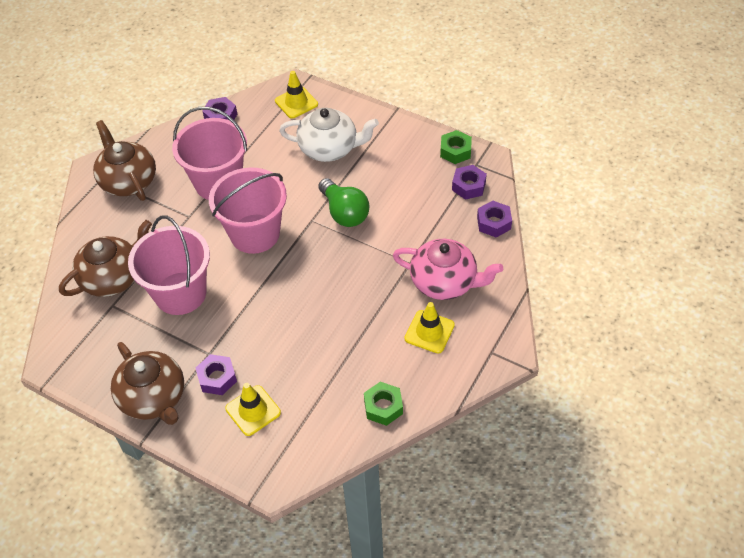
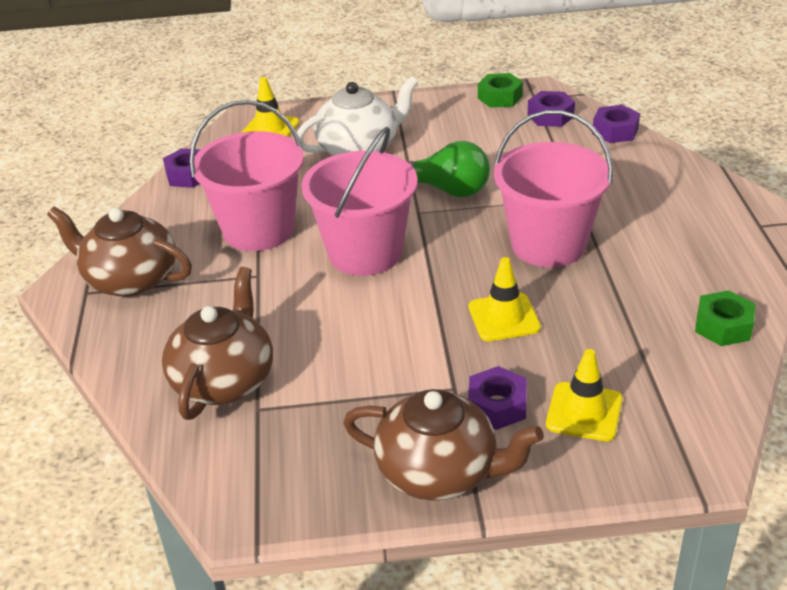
camera: 35 degrees left, 15 degrees down
pink bucket [128,215,210,315] -> pink bucket moved to [494,110,613,267]
pink teapot [393,239,503,300] -> none
yellow traffic cone [404,302,455,353] -> yellow traffic cone moved to [469,257,541,341]

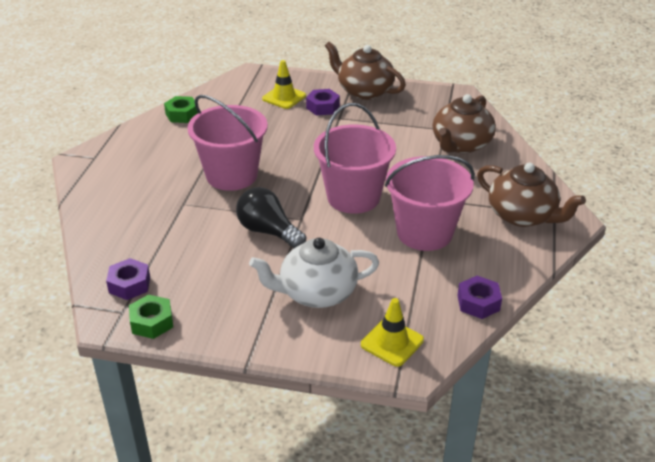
camera: 165 degrees left, 0 degrees up
green light bulb [407,141,490,197] -> black light bulb [236,187,306,248]
yellow traffic cone [469,257,541,341] -> none
purple nut [592,105,640,143] -> none

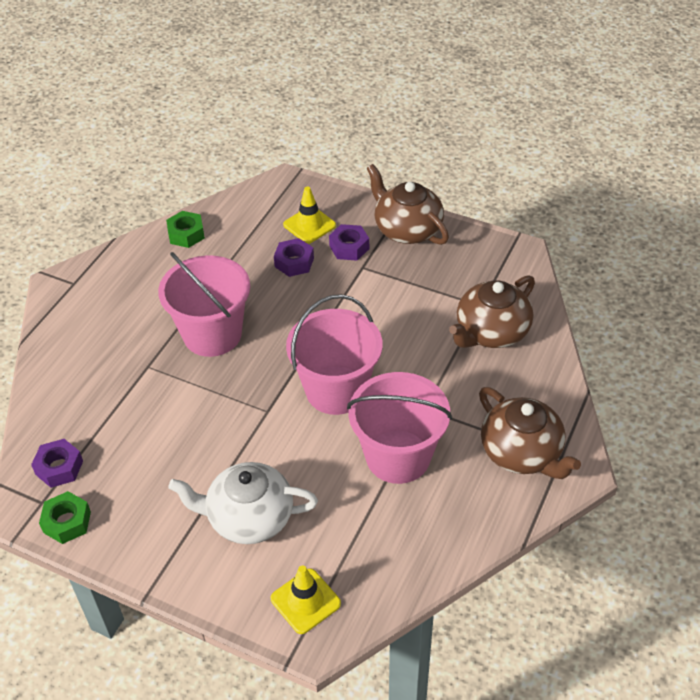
camera: 15 degrees right, 10 degrees up
black light bulb [236,187,306,248] -> none
purple nut [457,276,502,319] -> purple nut moved to [274,238,314,277]

